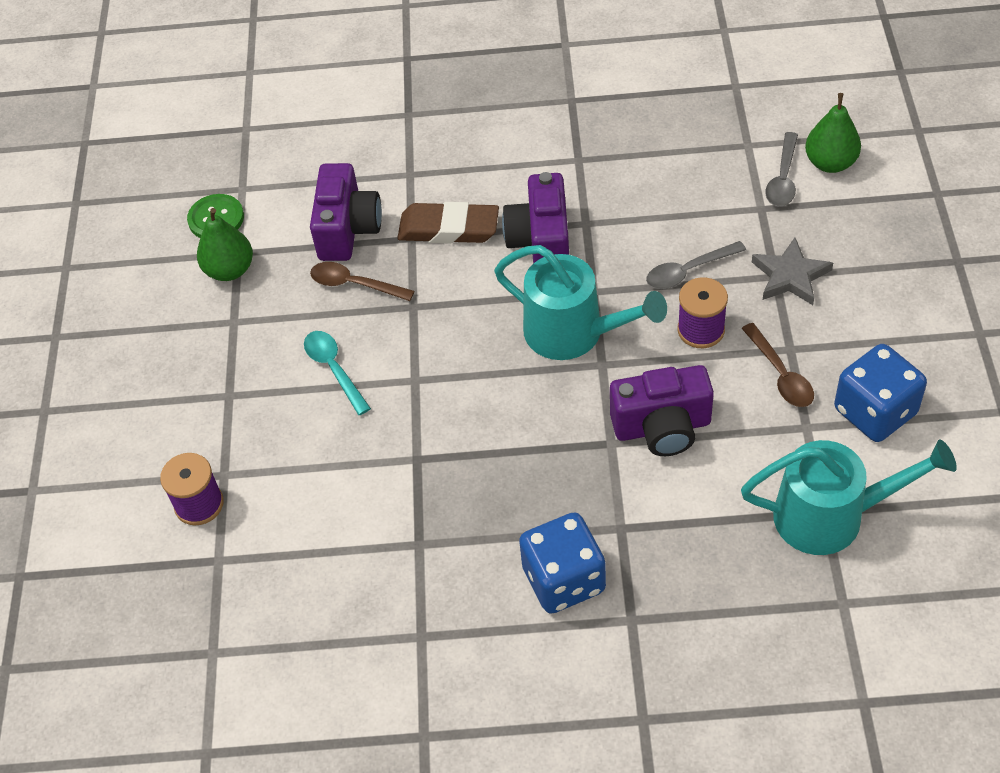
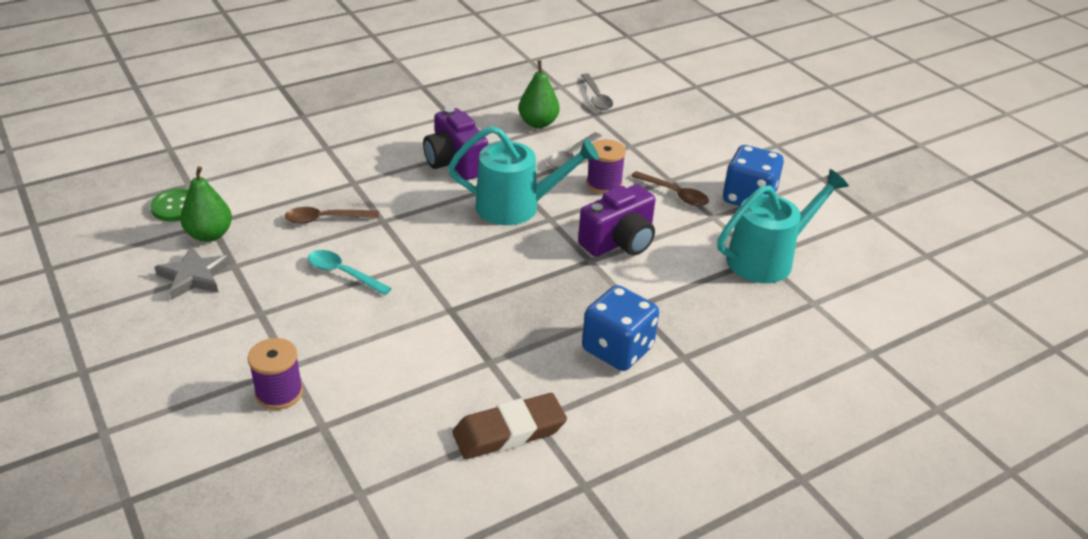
camera: 35 degrees left, 15 degrees down
purple camera [310,163,382,261] -> none
brown eraser [397,202,499,244] -> brown eraser moved to [452,393,567,459]
grey star [752,238,833,305] -> grey star moved to [154,246,230,300]
green pear [805,93,861,173] -> green pear moved to [518,60,560,128]

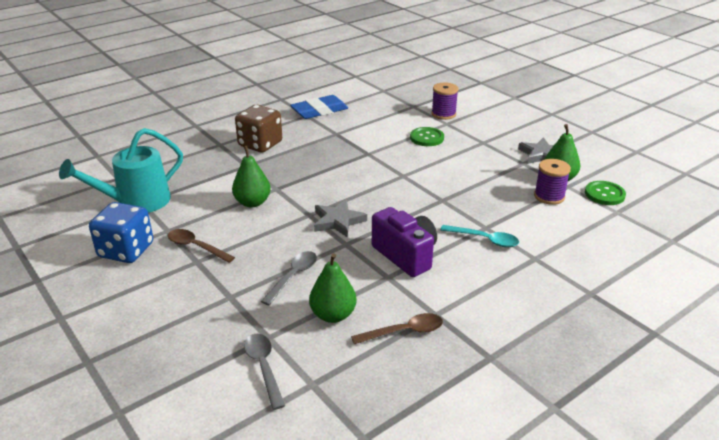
camera: 175 degrees right, 5 degrees down
brown spoon [285,207,379,224] -> brown spoon moved to [351,313,443,344]
turquoise spoon [308,250,392,295] -> turquoise spoon moved to [440,225,519,247]
turquoise watering can [448,126,599,225] -> grey star [314,199,367,238]
brown eraser [452,393,567,459] -> blue eraser [290,95,348,119]
purple camera [578,184,656,257] -> green pear [232,146,271,208]
blue dice [582,285,659,371] -> brown dice [235,105,282,153]
purple spool [586,139,626,194] -> purple spool moved to [534,159,571,205]
none -> green button [410,127,444,146]

